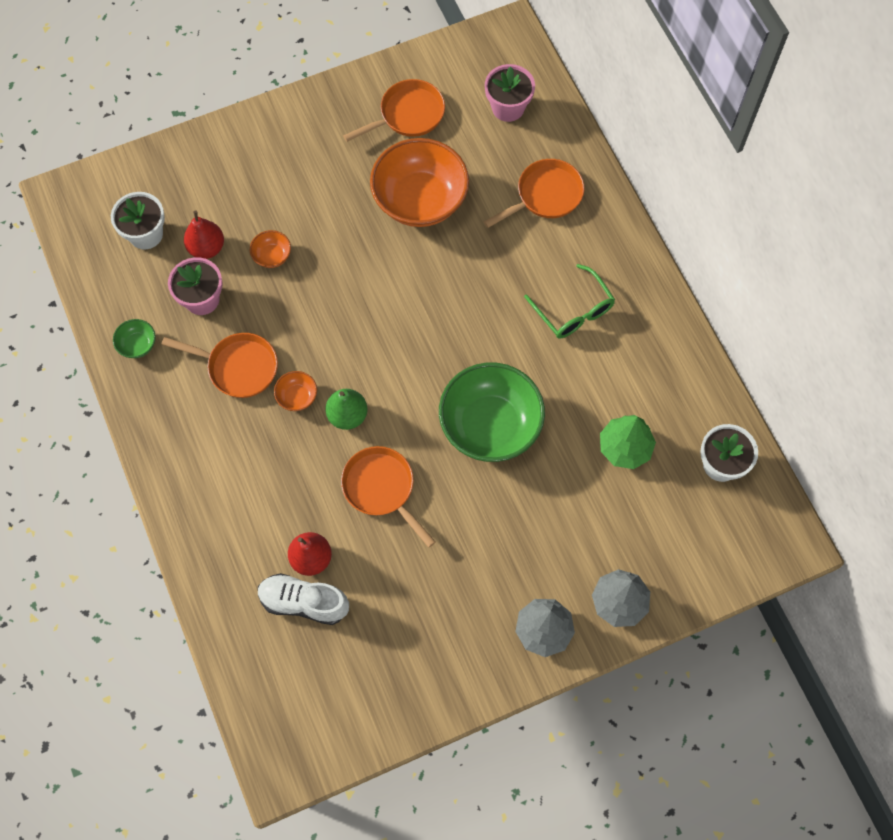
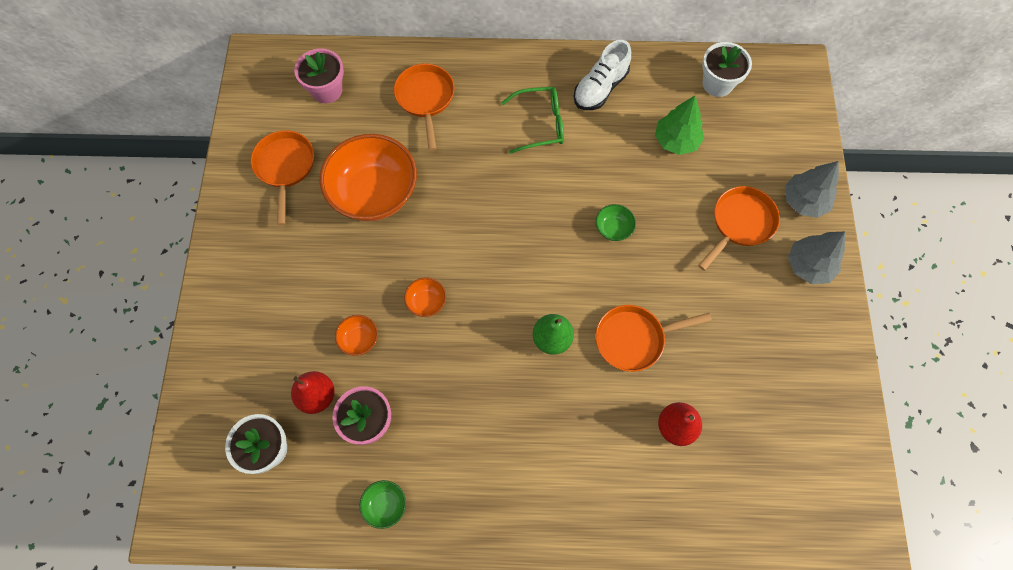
camera: 65 degrees left, 0 degrees up
orange pan [161,333,278,398] -> orange pan moved to [698,186,780,271]
white shoe [258,573,349,625] -> white shoe moved to [574,40,631,110]
orange bowl [274,371,317,411] -> orange bowl moved to [404,277,446,317]
green bowl [439,363,545,462] -> green bowl [596,204,636,241], size x0.42

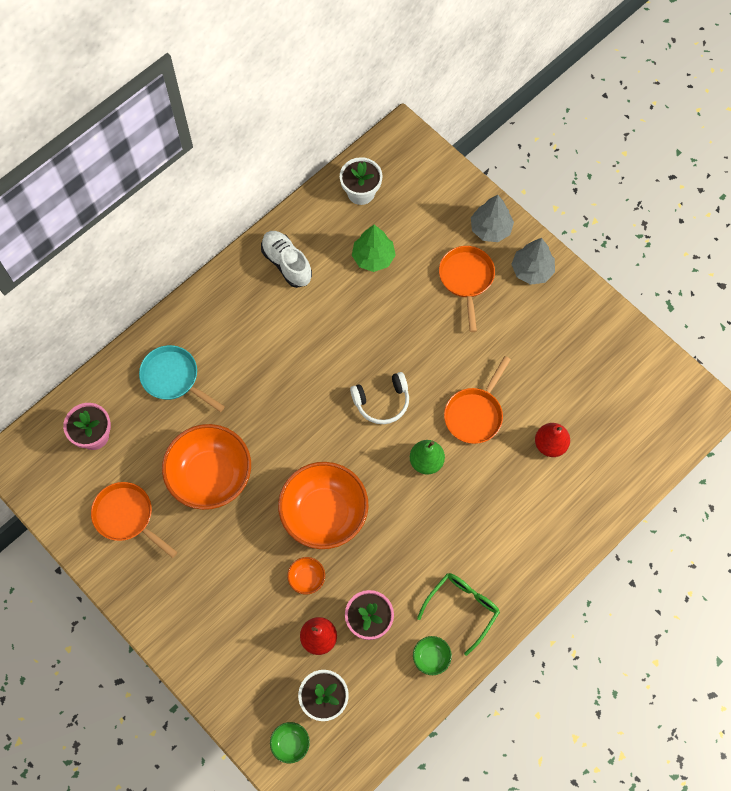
camera: 45 degrees left, 0 degrees up
orange pan [394,63,454,151] -> turquoise pan [139,345,225,412]
orange bowl [404,277,446,317] -> orange bowl [278,462,369,549], size x2.39
green glasses [501,87,564,154] -> green glasses moved to [417,573,500,656]
white shoe [574,40,631,110] -> white shoe turned 150 degrees clockwise [261,231,312,288]
green bowl [596,204,636,241] -> green bowl moved to [270,722,310,763]
none -> white headphones [350,372,409,424]

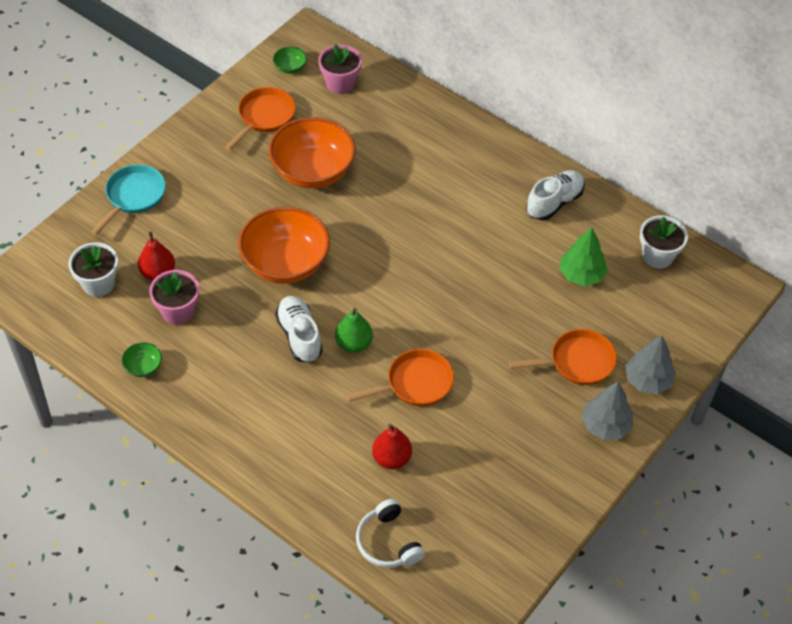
camera: 80 degrees right, 15 degrees down
turquoise pan [139,345,225,412] -> turquoise pan moved to [90,164,166,236]
green bowl [270,722,310,763] -> green bowl moved to [273,47,307,74]
orange bowl [287,557,325,595] -> none
white headphones [350,372,409,424] -> white headphones moved to [356,499,425,568]
green glasses [417,573,500,656] -> none
orange pan [444,356,511,444] -> orange pan turned 135 degrees clockwise [346,349,454,406]
none -> white shoe [275,296,323,363]

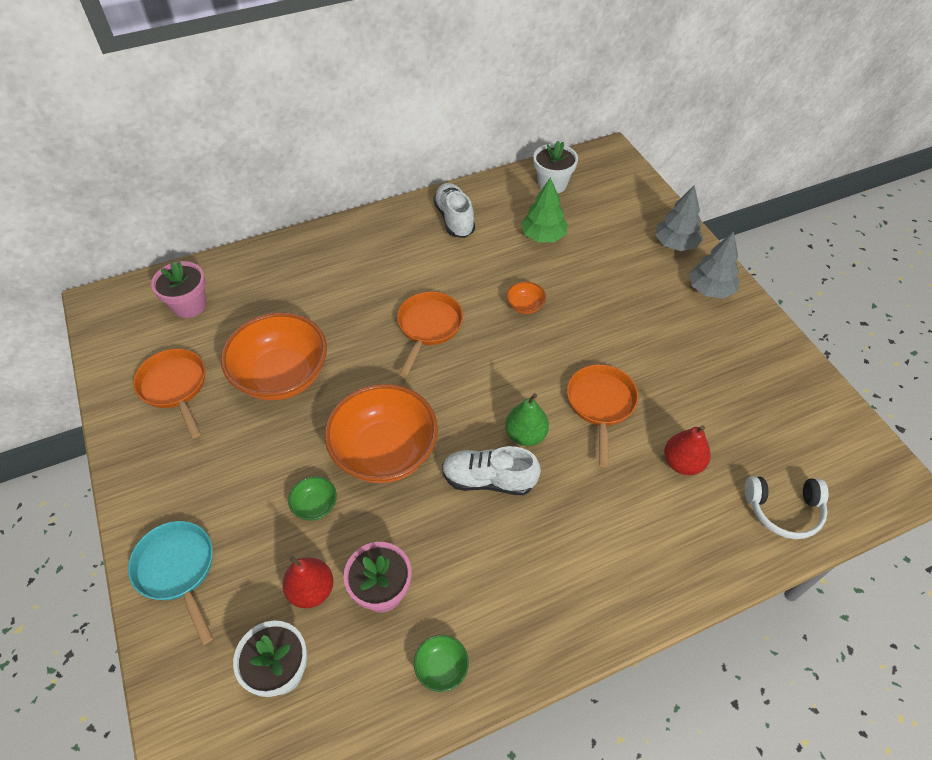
camera: 60 degrees left, 0 degrees up
green bowl [273,47,307,74] -> green bowl moved to [288,476,337,521]
orange pan [509,329,617,385] -> orange pan moved to [397,291,463,377]
none -> orange bowl [506,282,546,314]

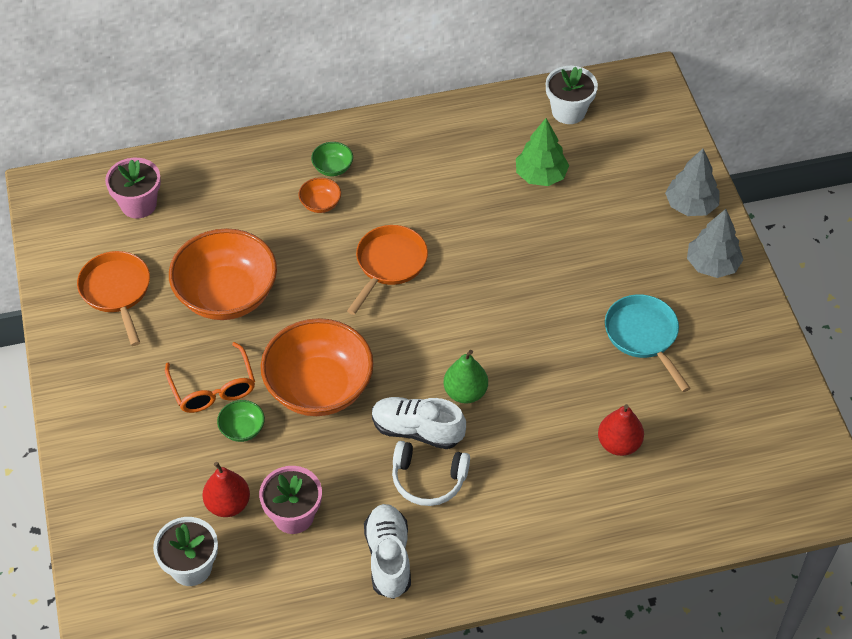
camera: 10 degrees right, 0 degrees up
turquoise pan [128,521,213,645] -> turquoise pan moved to [605,294,691,392]
green bowl [414,635,469,692] -> green bowl moved to [311,142,353,176]
white shoe [433,183,475,238] -> white shoe moved to [364,504,411,599]
orange bowl [506,282,546,314] -> orange bowl moved to [298,177,341,213]
orange pan [567,364,639,467] -> none
white headphones [745,476,829,539] -> white headphones moved to [392,441,470,506]
none -> orange glasses [165,342,255,413]

